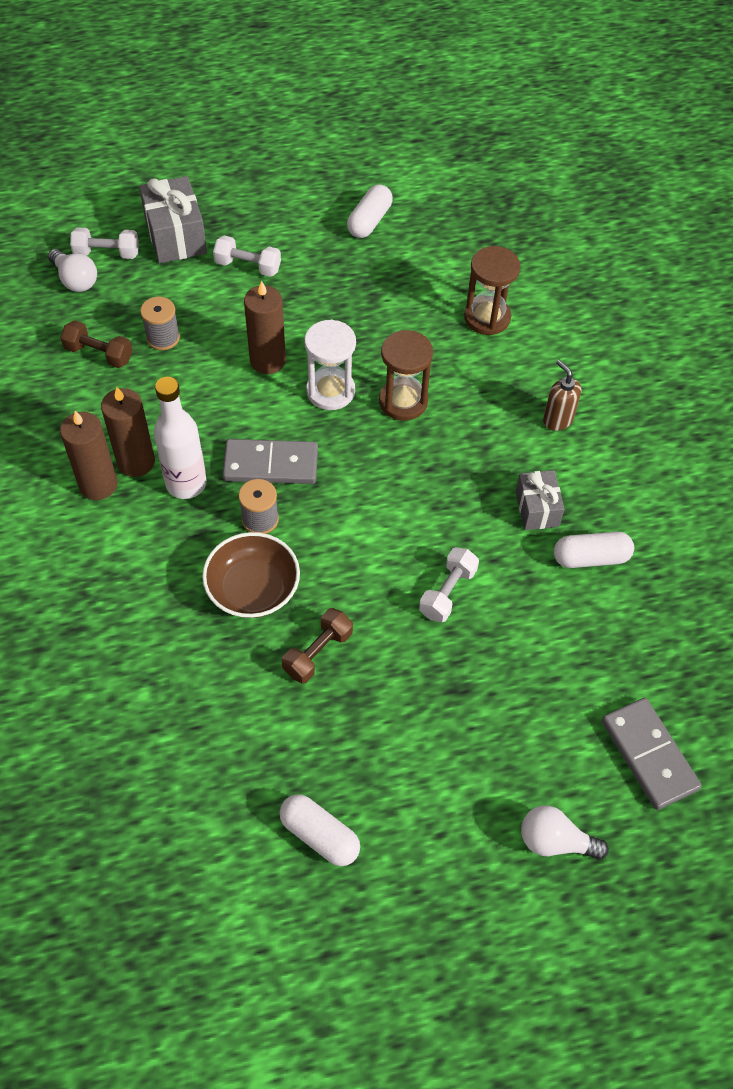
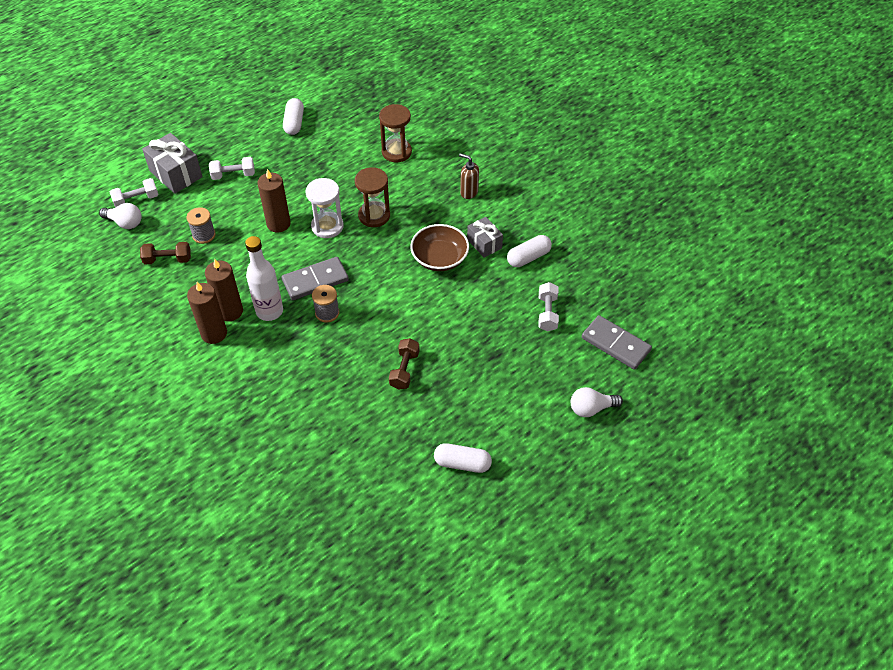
camera: 25 degrees left, 5 degrees down
brown bowl [202,532,300,618] -> brown bowl moved to [410,224,469,271]
white dumbbell [419,547,479,622] -> white dumbbell moved to [538,282,559,331]

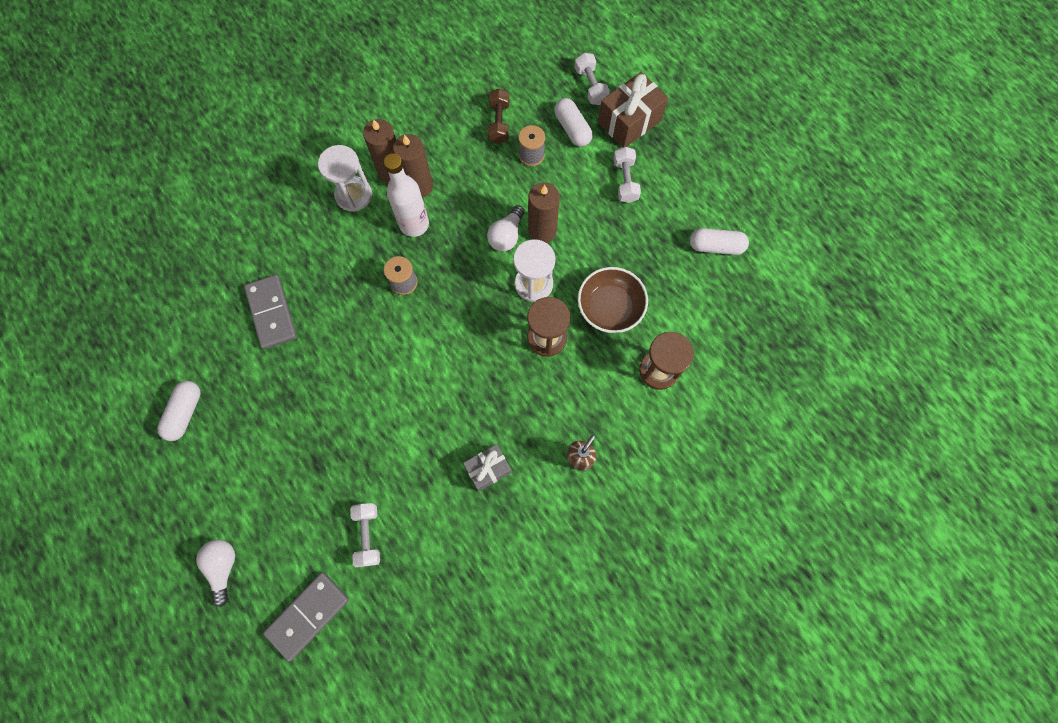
camera: 95 degrees right, 20 degrees up
white light bulb [99,203,141,229] -> white light bulb moved to [487,205,525,252]
grey gift [142,133,203,194] -> brown gift [598,72,668,148]
grey domino [282,257,349,300] -> grey domino moved to [244,275,297,349]
brown dumbbell [389,338,420,390] -> none
brown bowl [410,224,469,271] -> brown bowl moved to [578,267,648,333]
white capsule [507,235,552,267] -> white capsule moved to [554,98,593,147]
white dumbbell [538,282,559,331] -> white dumbbell turned 75 degrees clockwise [350,503,380,567]
none -> white hourglass [318,145,372,212]

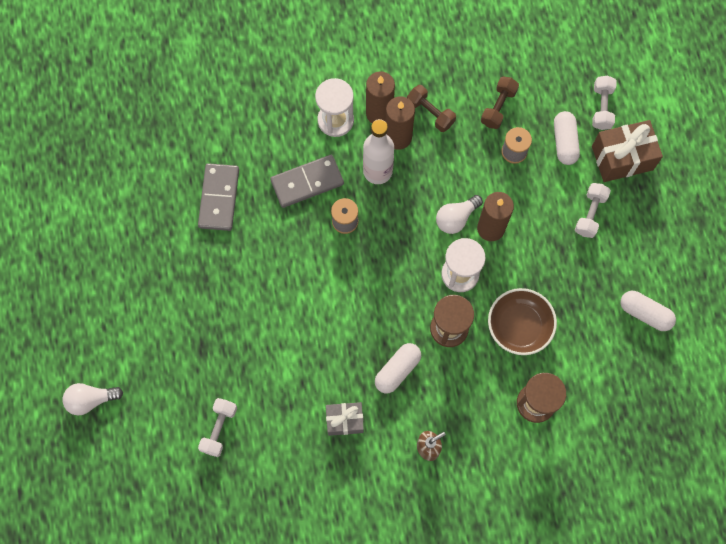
camera: 25 degrees right, 0 degrees up
white capsule [157,381,201,441] -> white capsule moved to [375,343,421,394]
white light bulb [196,540,235,607] -> white light bulb turned 120 degrees counterclockwise [63,383,123,416]
grey domino [263,572,349,662] -> grey domino moved to [270,155,344,208]
none -> brown dumbbell [407,85,456,132]

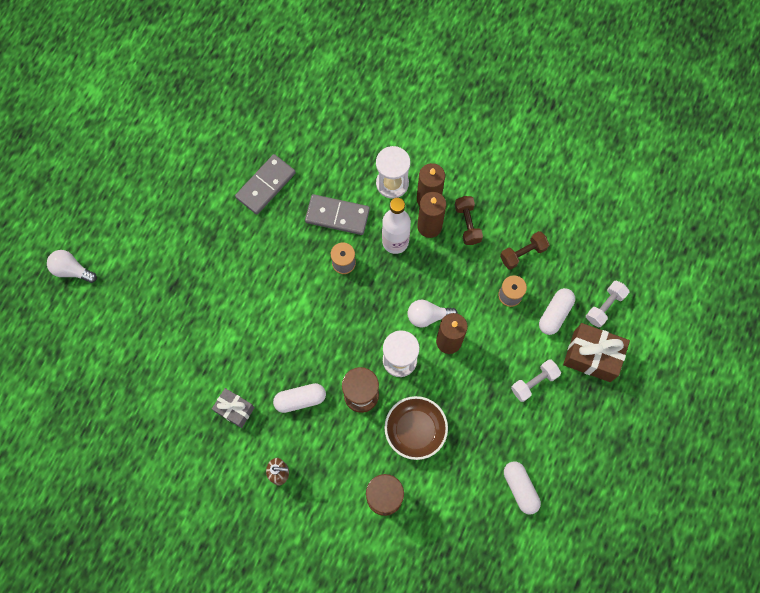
camera: 35 degrees right, 0 degrees up
white dumbbell [198,398,237,457] -> none

